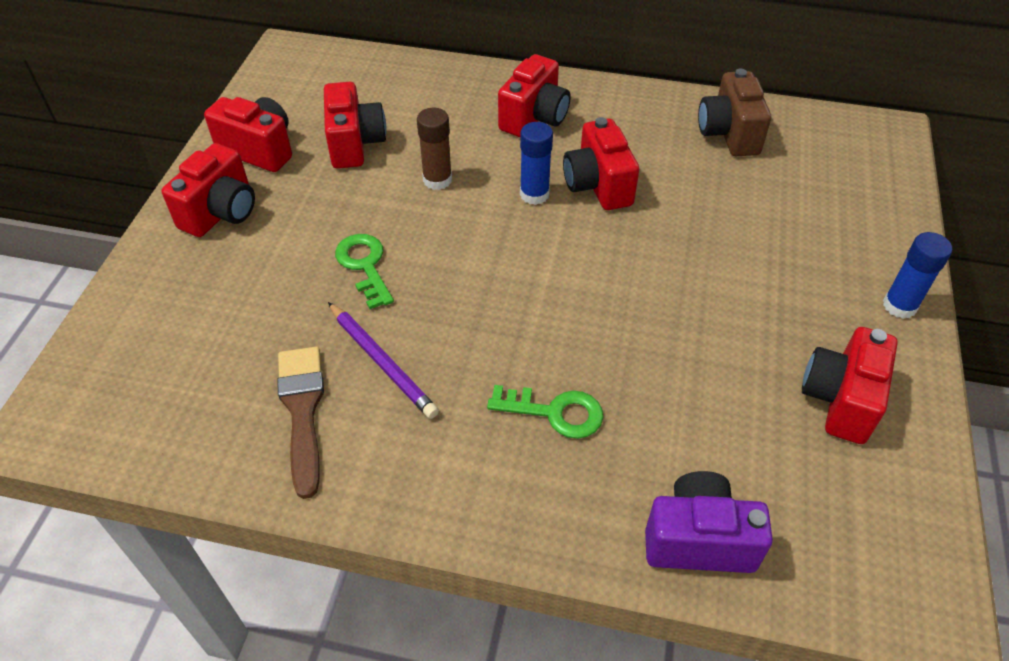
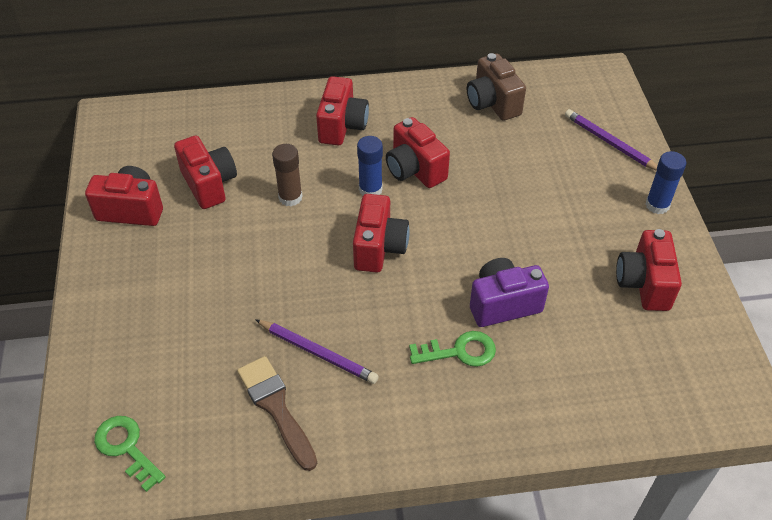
camera: 20 degrees left, 0 degrees up
red camera [161,143,255,237] -> red camera moved to [353,194,410,273]
green key [335,234,394,309] -> green key moved to [94,416,166,492]
purple camera [645,471,773,573] -> purple camera moved to [470,258,549,327]
none -> purple pencil [565,109,657,171]

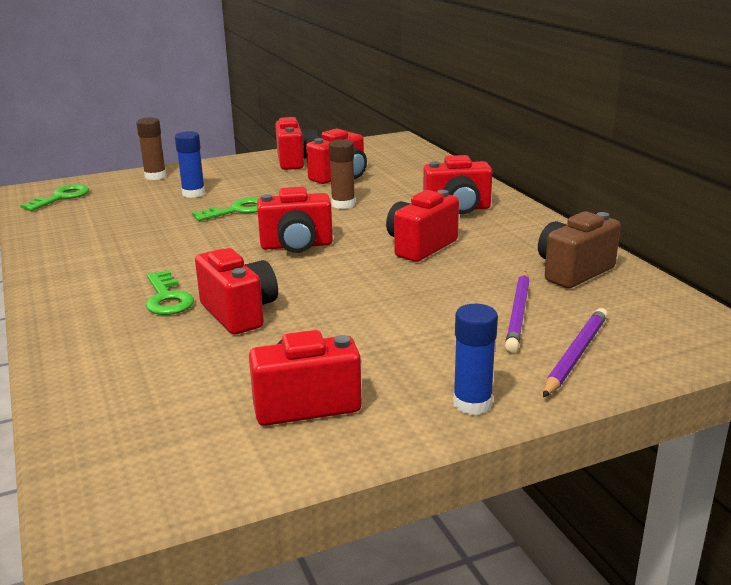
camera: 75 degrees right, 25 degrees down
brown brush [237,356,317,471] -> none
purple pencil [255,319,379,384] -> purple pencil moved to [505,271,530,352]
blue glue stick [357,136,383,196] -> blue glue stick moved to [175,131,205,198]
purple camera [470,258,549,327] -> red camera [195,248,278,335]
none -> brown glue stick [136,117,166,180]
none -> green key [192,198,258,221]

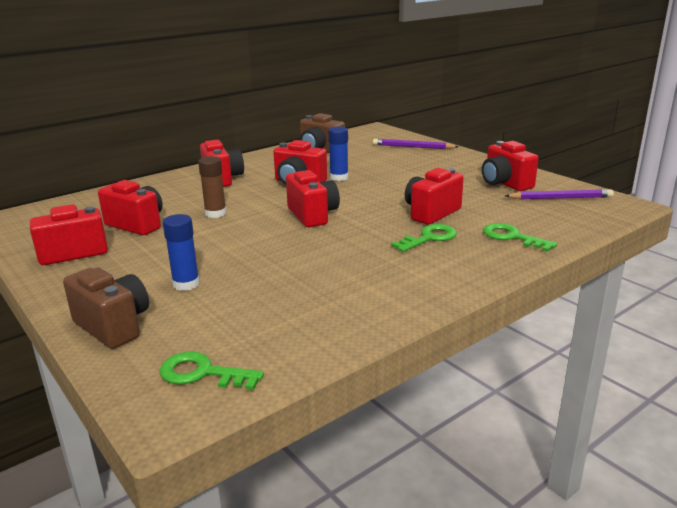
camera: 105 degrees left, 0 degrees up
brown glue stick [136,117,166,180] -> brown camera [63,267,149,349]
green key [192,198,258,221] -> green key moved to [483,223,557,252]
blue glue stick [453,304,498,415] -> blue glue stick moved to [328,127,349,181]
purple pencil [505,271,530,352] -> purple pencil moved to [505,189,614,199]

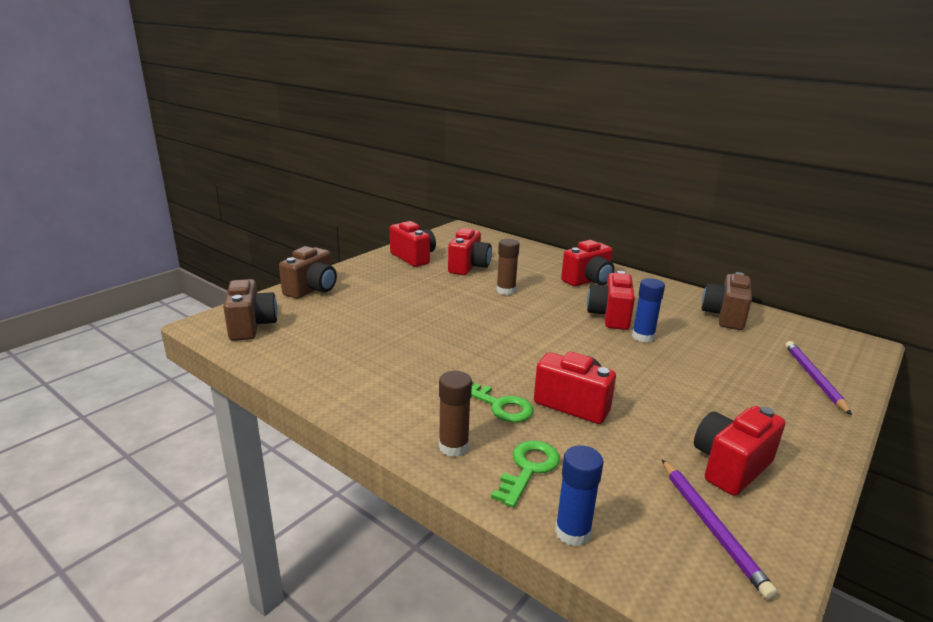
camera: 75 degrees right, 0 degrees up
green key [160,351,264,390] -> brown camera [223,279,278,341]
blue glue stick [163,214,200,291] -> blue glue stick moved to [555,445,603,546]
red camera [286,170,340,227] -> none
none -> brown glue stick [439,371,472,457]

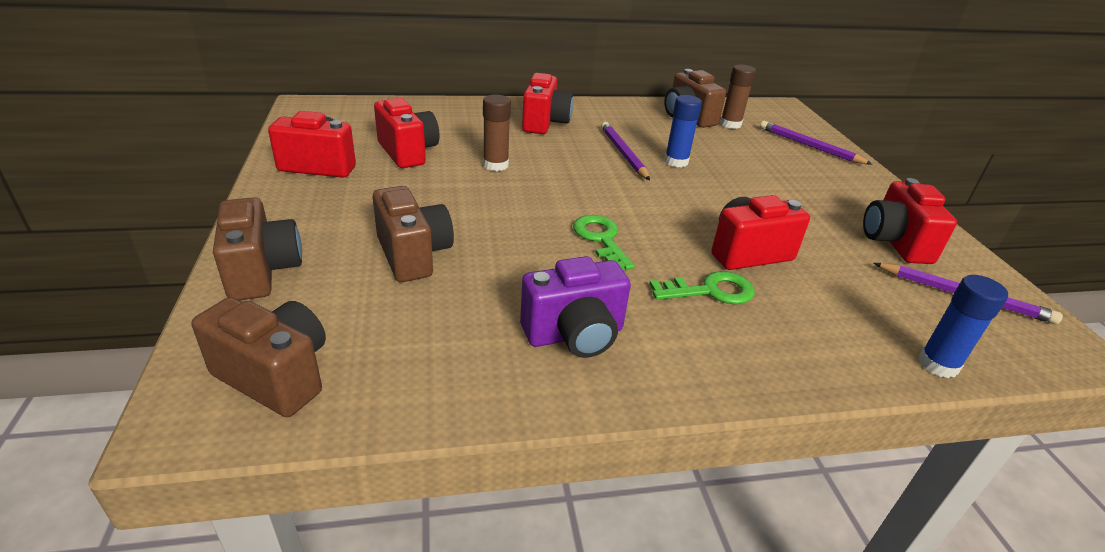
camera: 50 degrees left, 10 degrees up
brown glue stick [439,371,472,457] -> brown glue stick moved to [720,65,756,129]
green key [491,440,560,508] -> green key moved to [573,215,635,270]
red camera [587,271,635,330] -> purple pencil [601,122,650,180]
none -> brown camera [373,186,454,282]
none -> purple camera [520,256,631,358]

